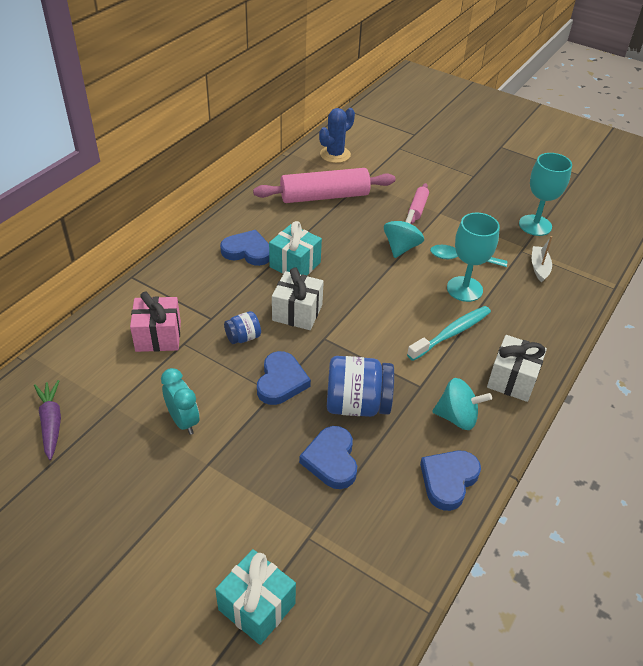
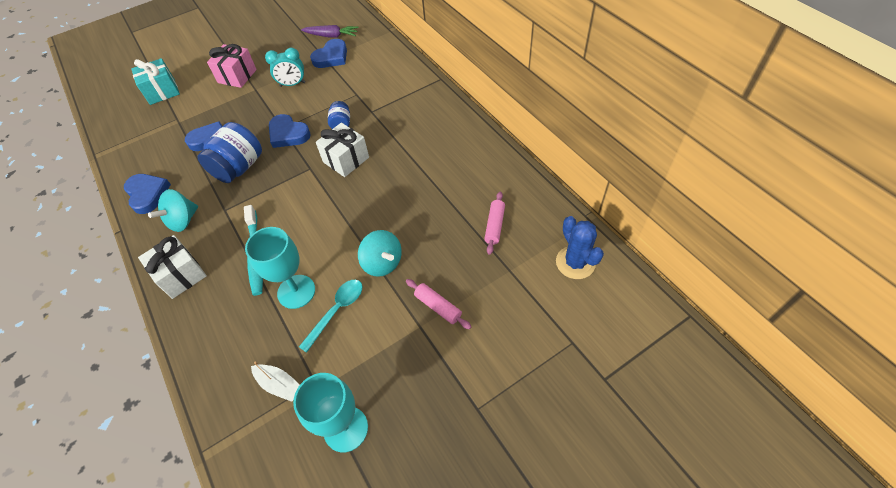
camera: 120 degrees right, 10 degrees up
pink gift [130,292,181,352] -> pink gift moved to [207,44,257,88]
blue heart [220,230,269,266] -> blue heart moved to [310,39,347,68]
pink rolling pin [253,168,396,203] -> pink rolling pin [484,192,505,255], size x0.47
turquoise gift [269,221,322,275] -> none

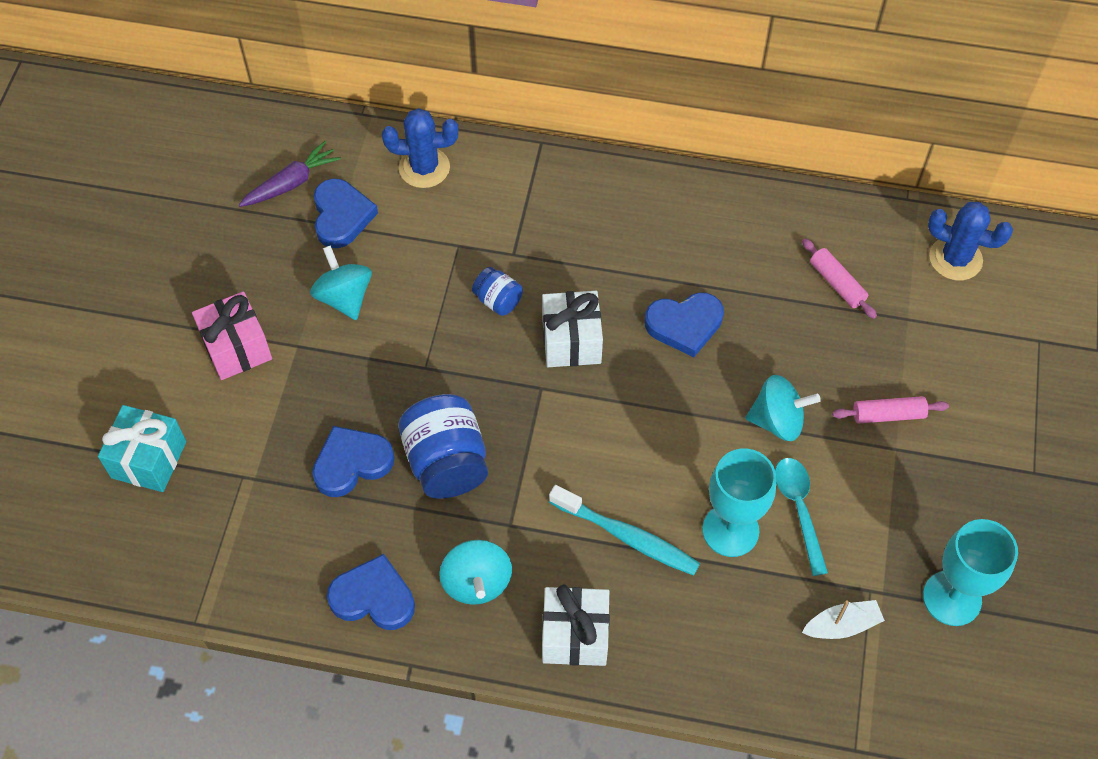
camera: 50 degrees left, 5 degrees up
turquoise clock [265,48,305,87] -> turquoise spinning top [310,245,372,320]
blue heart [269,114,311,148] -> blue heart moved to [645,293,724,357]
none -> blue cactus [382,108,458,188]

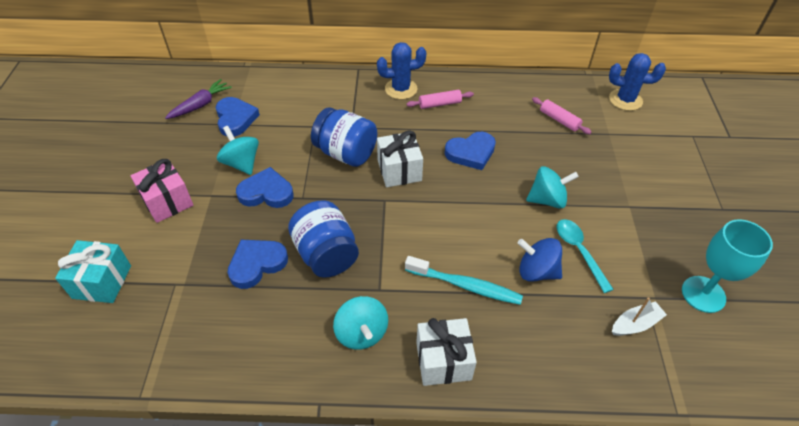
camera: 10 degrees left, 10 degrees down
blue heart [327,554,415,630] -> blue heart moved to [236,167,294,208]
blue cactus [382,108,458,188] -> blue cactus moved to [377,42,426,99]
blue jar [472,267,523,316] -> blue jar [311,107,377,167], size x1.92
turquoise goblet [702,448,776,557] -> blue spinning top [518,238,562,282]
pink rolling pin [832,396,949,424] -> pink rolling pin moved to [407,90,474,109]

